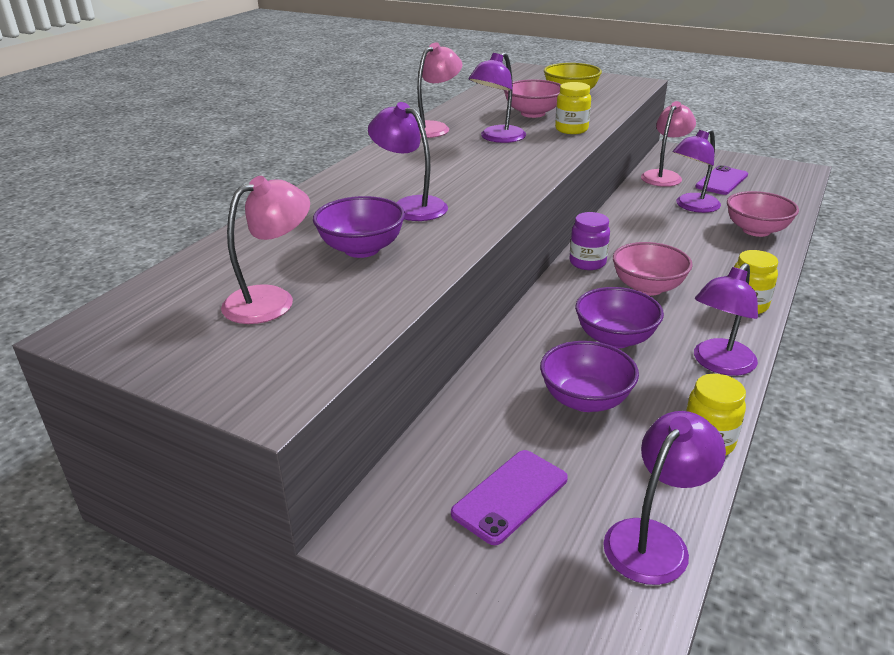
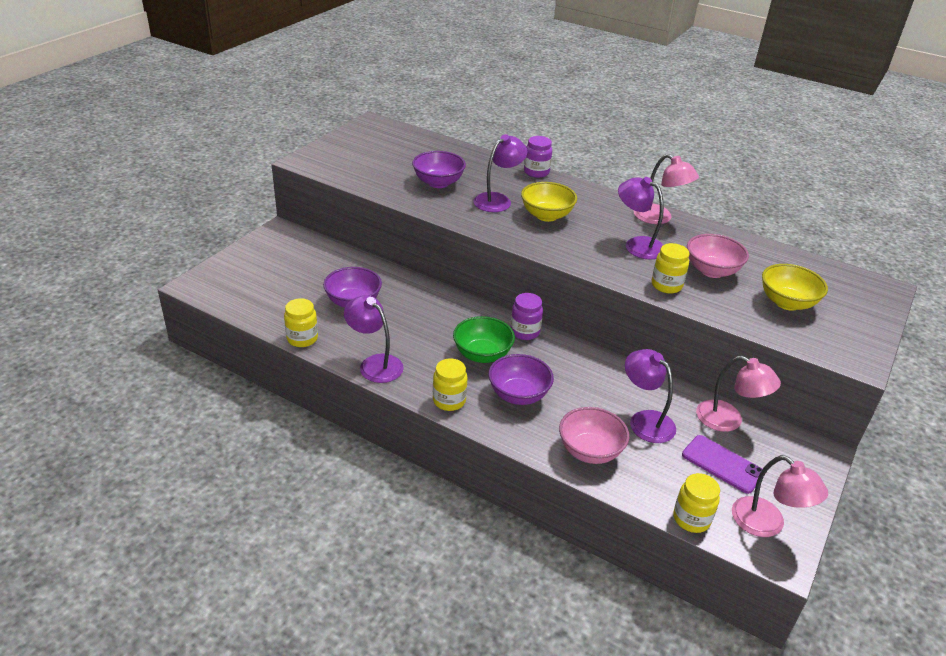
camera: 90 degrees right, 5 degrees up
pink lamp [221,176,310,324] -> pink lamp moved to [732,455,828,537]
purple phone [451,450,568,545] -> none
purple bowl [575,287,664,348] -> purple bowl moved to [488,354,554,405]
purple lamp [603,411,726,585] -> none
pink bowl [613,242,693,296] -> green bowl [453,316,515,363]
none -> yellow bowl [521,182,577,222]
none -> purple jar [524,136,552,178]
none -> yellow jar [673,473,720,533]

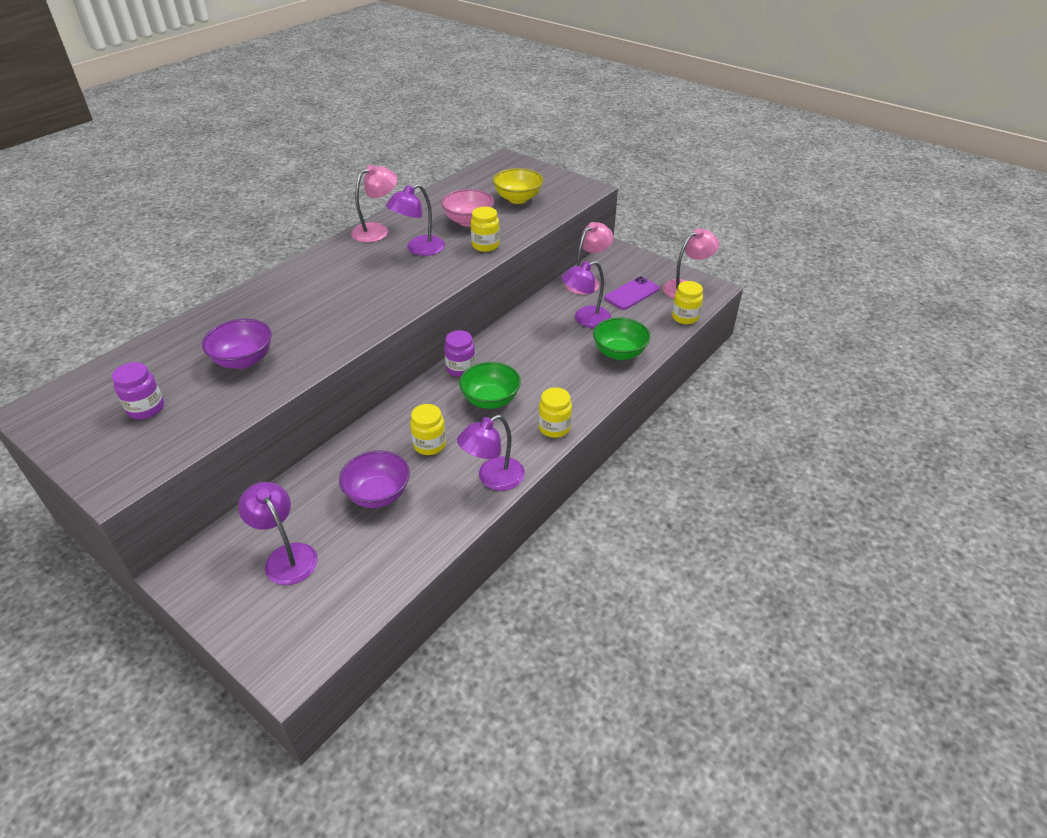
camera: 80 degrees left, 5 degrees up
yellow jar [284,298,318,347] -> yellow jar moved to [410,404,446,455]
purple lamp [473,134,527,212] -> purple lamp moved to [238,482,318,585]
purple bowl [488,354,554,405] -> none
yellow bowl [521,182,577,222] -> none
purple jar [524,136,552,178] -> purple jar moved to [112,362,164,419]
pink bowl [559,407,629,464] -> green bowl [593,318,650,360]

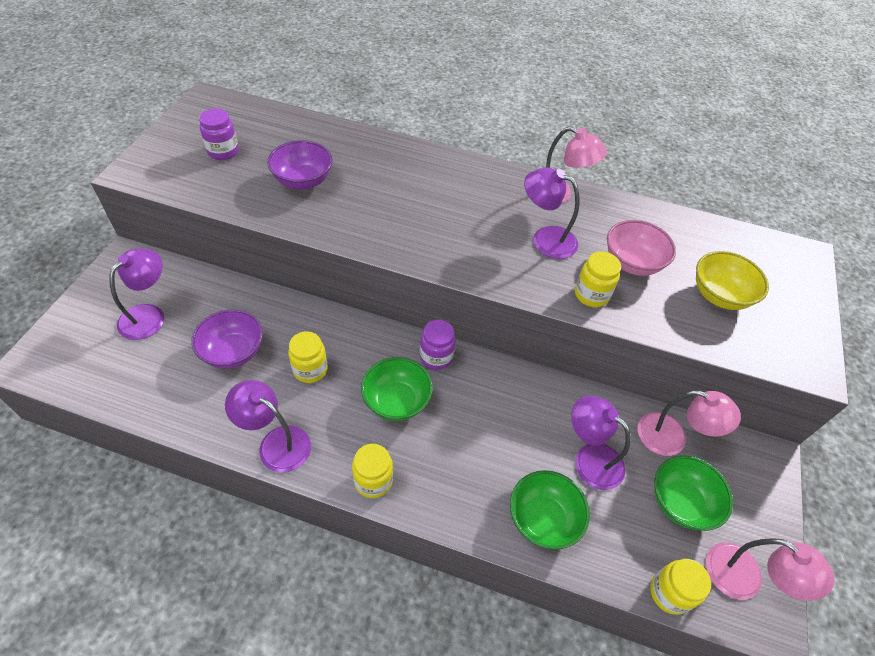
camera: 65 degrees right, 10 degrees up
purple phone [604,276,660,310] -> green bowl [654,455,733,531]

